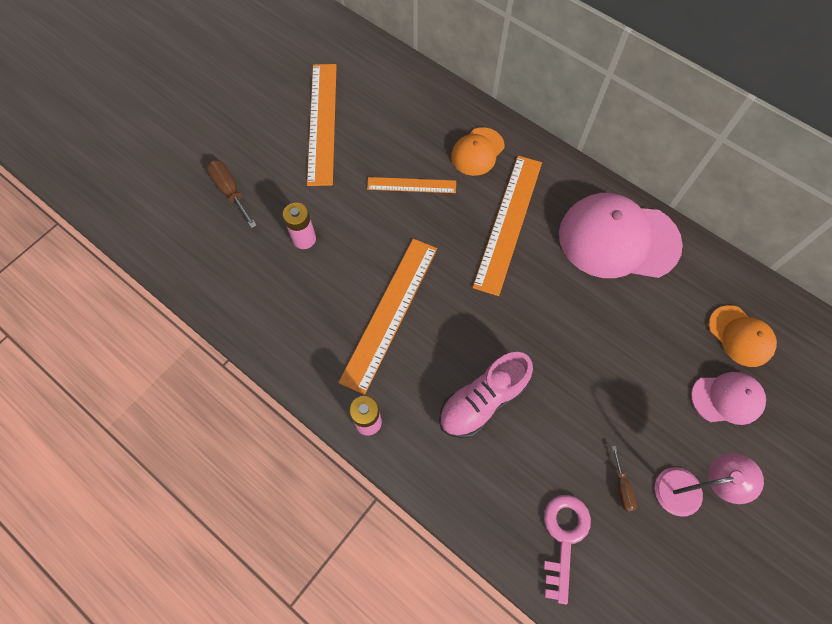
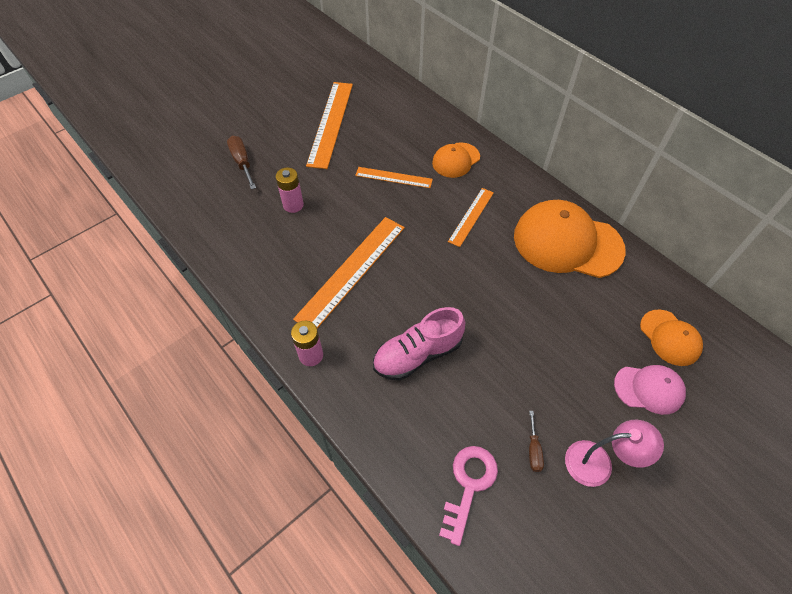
camera: 10 degrees right, 10 degrees down
orange ruler [472,156,542,296] -> orange ruler [448,188,494,247], size x0.57
pink cap [559,193,683,278] -> orange cap [514,200,626,278]

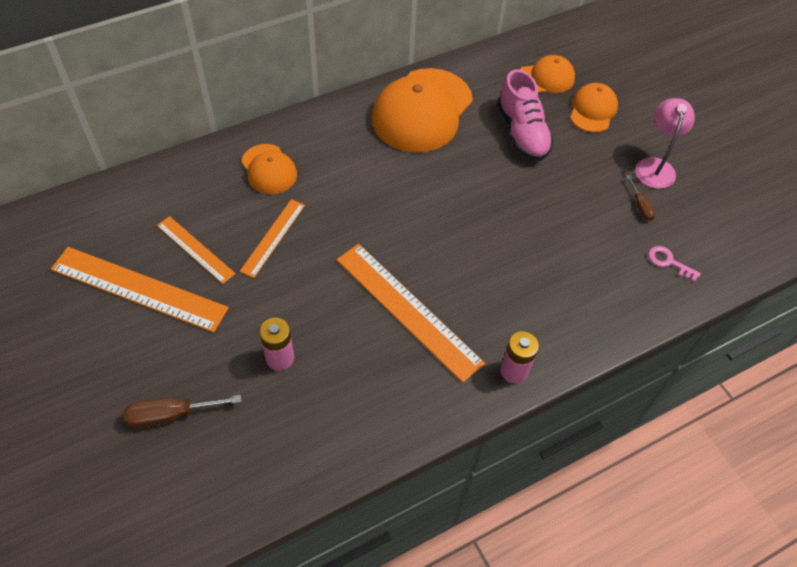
camera: 80 degrees left, 0 degrees up
pink shoe [373,307,465,380] -> pink shoe moved to [497,69,554,161]
pink key [439,446,498,546] -> pink key [648,246,701,282], size x0.60
orange ruler [448,188,494,247] -> orange ruler moved to [157,216,236,284]
brown screwdriver [529,411,544,472] -> brown screwdriver turned 60 degrees clockwise [626,175,655,221]
pink cap [614,365,686,415] -> orange cap [570,83,618,132]

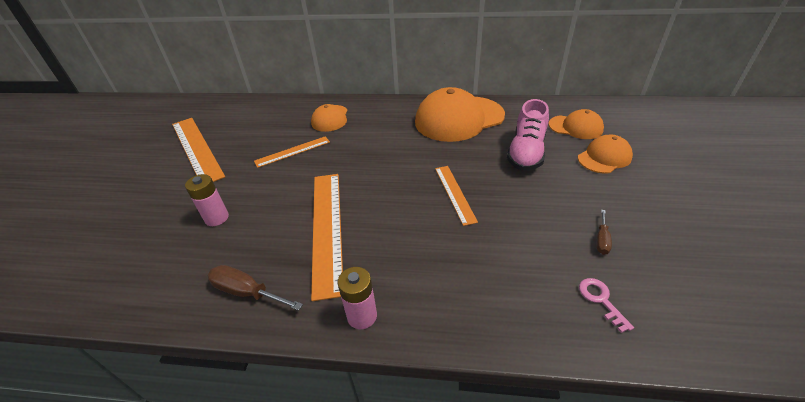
camera: 40 degrees right, 15 degrees down
brown screwdriver [123,395,242,428] -> brown screwdriver moved to [208,265,303,311]
orange ruler [157,216,236,284] -> orange ruler moved to [435,166,478,226]
pink lamp [635,98,695,189] -> none

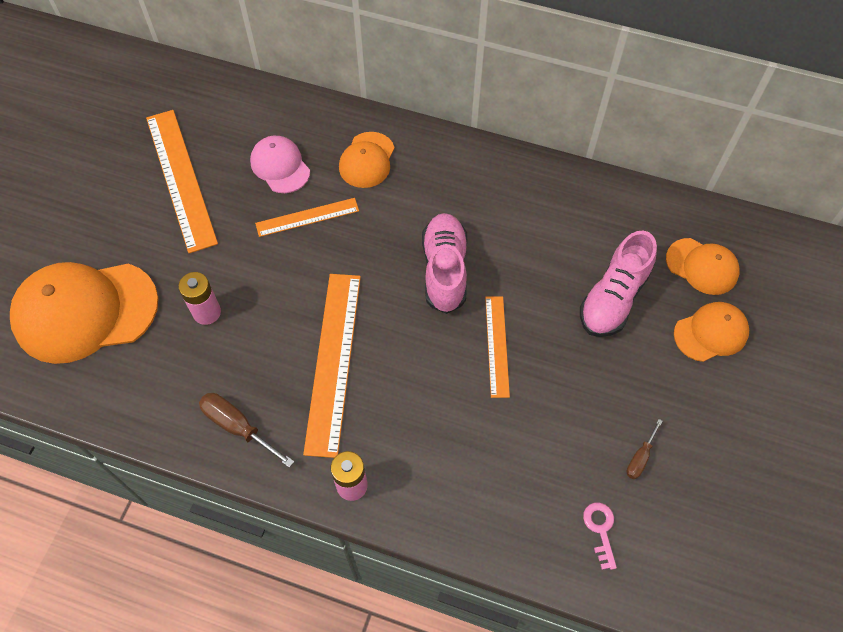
camera: 10 degrees right, 20 degrees up
orange cap [415,87,505,142] -> orange cap moved to [10,262,158,364]
none -> pink cap [250,136,310,193]
none -> pink shoe [422,213,467,314]

